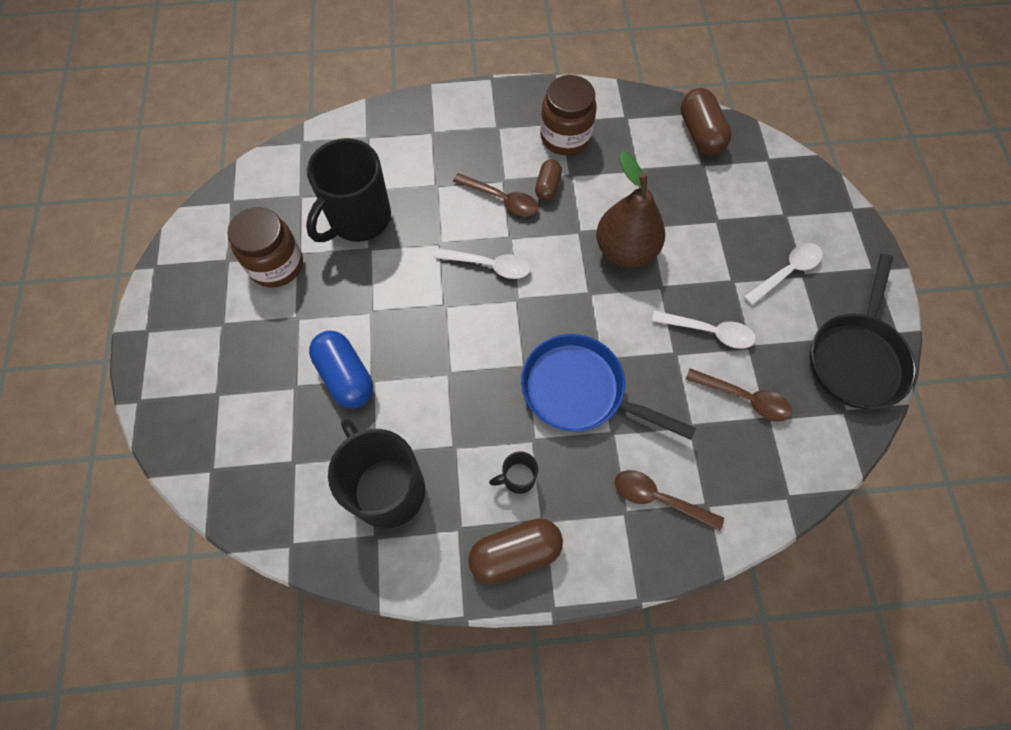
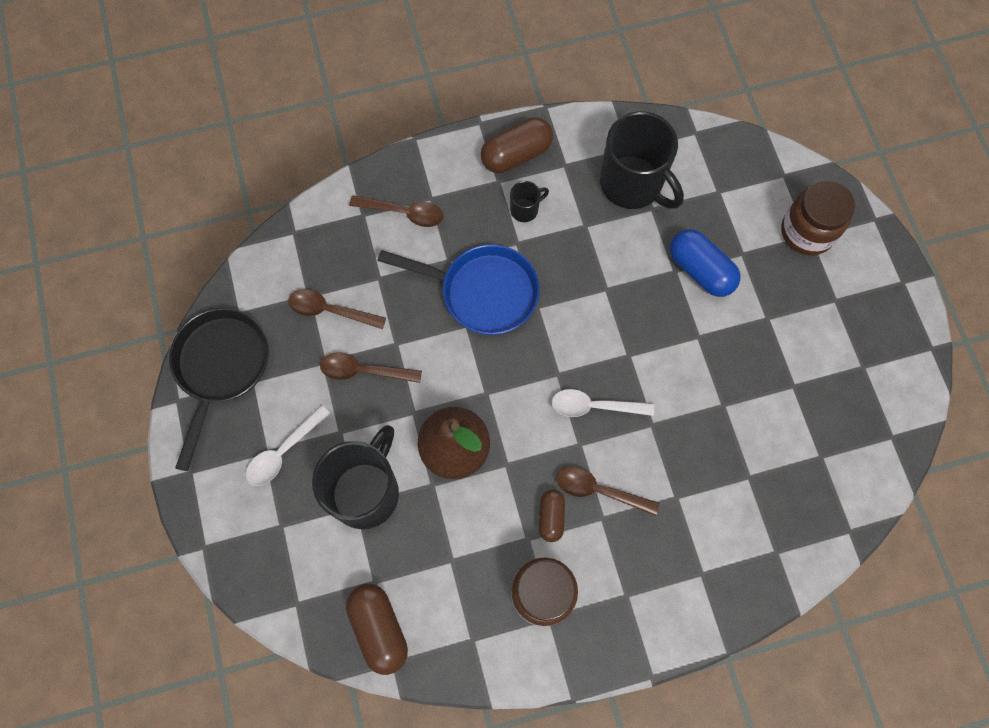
camera: 170 degrees right, 5 degrees up
brown jar [227,207,303,288] -> brown jar moved to [781,180,855,256]
black mug [306,138,391,242] -> black mug moved to [312,425,399,529]
white spoon [652,310,756,349] -> brown spoon [320,353,422,383]

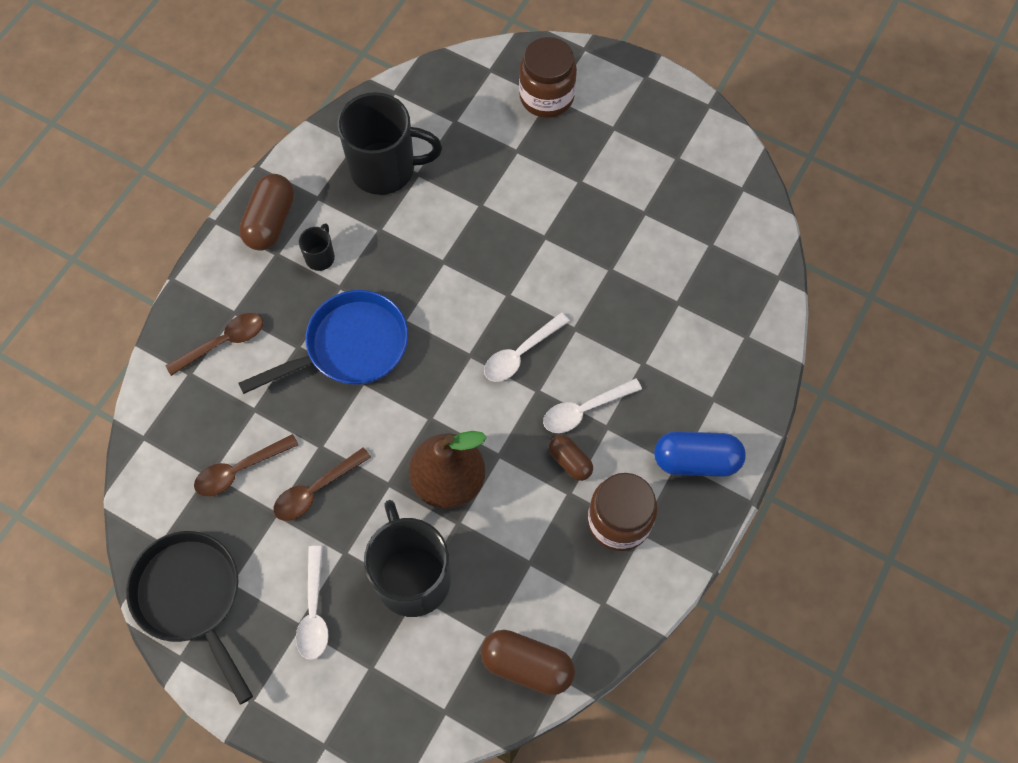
camera: 45 degrees left, 5 degrees down
brown spoon [556,466,659,516] -> white spoon [543,378,642,433]
blue capsule [670,229,741,297] -> blue capsule moved to [654,431,746,477]

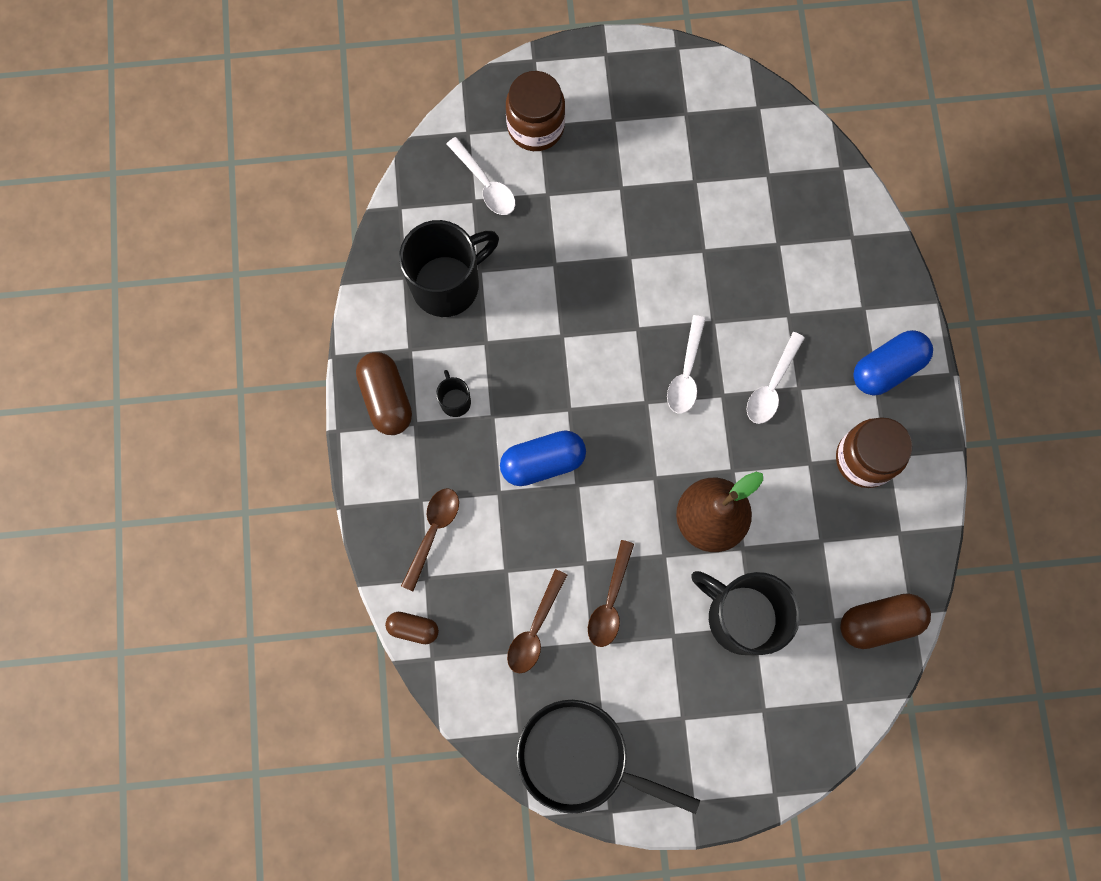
camera: 35 degrees left, 10 degrees up
blue pan [238,290,408,394] -> blue capsule [500,430,586,486]
white spoon [296,546,329,660] -> white spoon moved to [447,137,515,215]
brown capsule [549,435,593,481] -> brown capsule moved to [385,612,439,644]

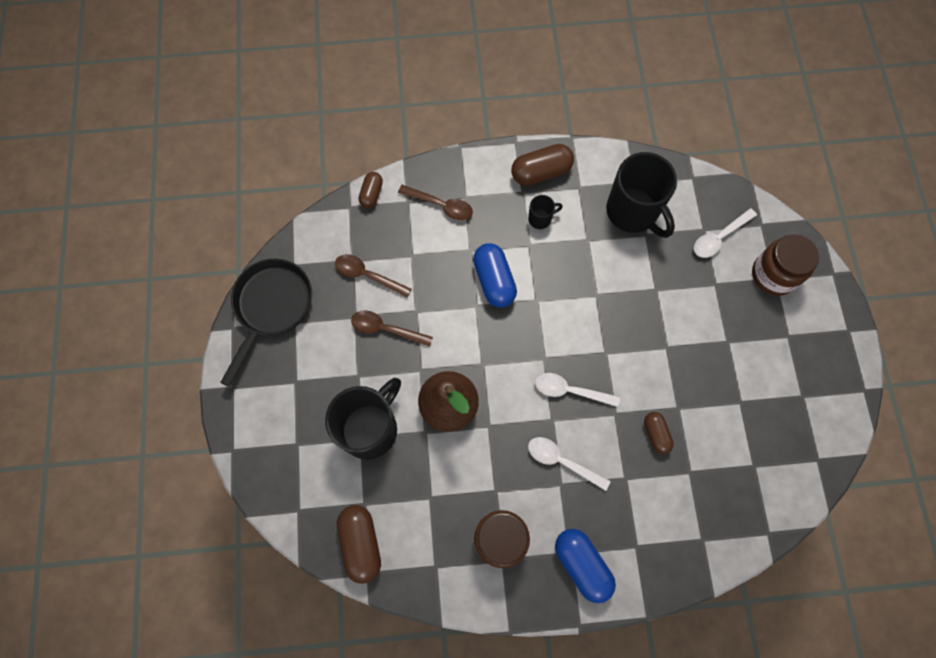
camera: 90 degrees right, 5 degrees down
none -> brown capsule [644,412,674,454]

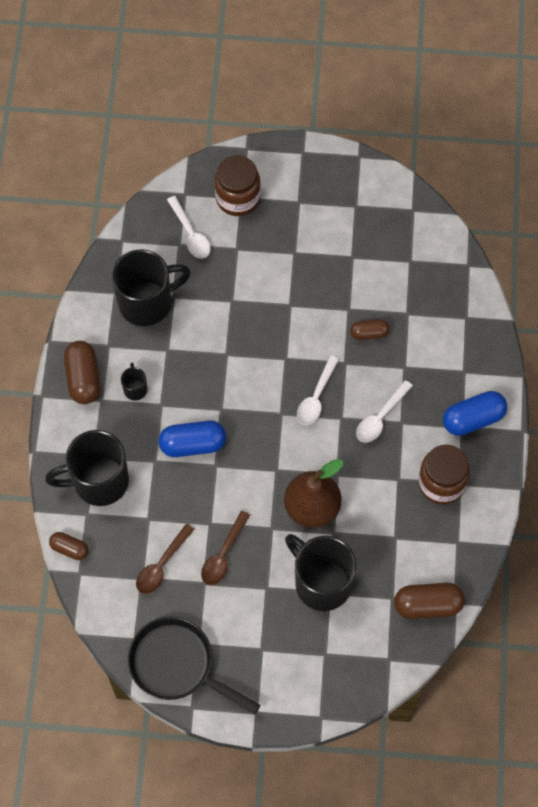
camera: 80 degrees left, 5 degrees down
brown spoon [398,185,473,220] -> black mug [45,430,129,506]

